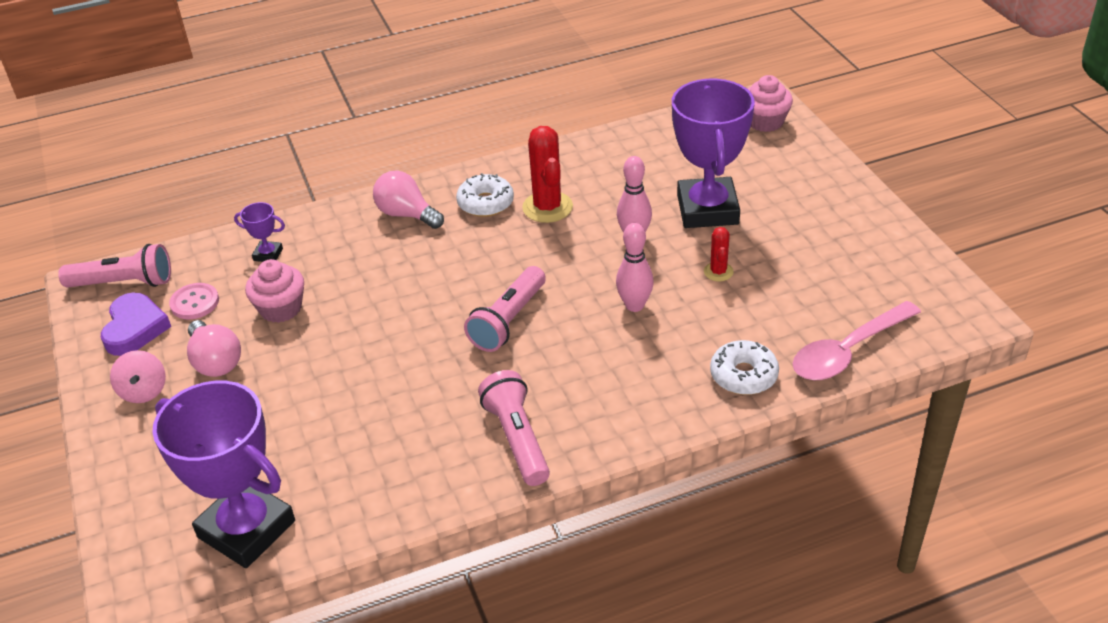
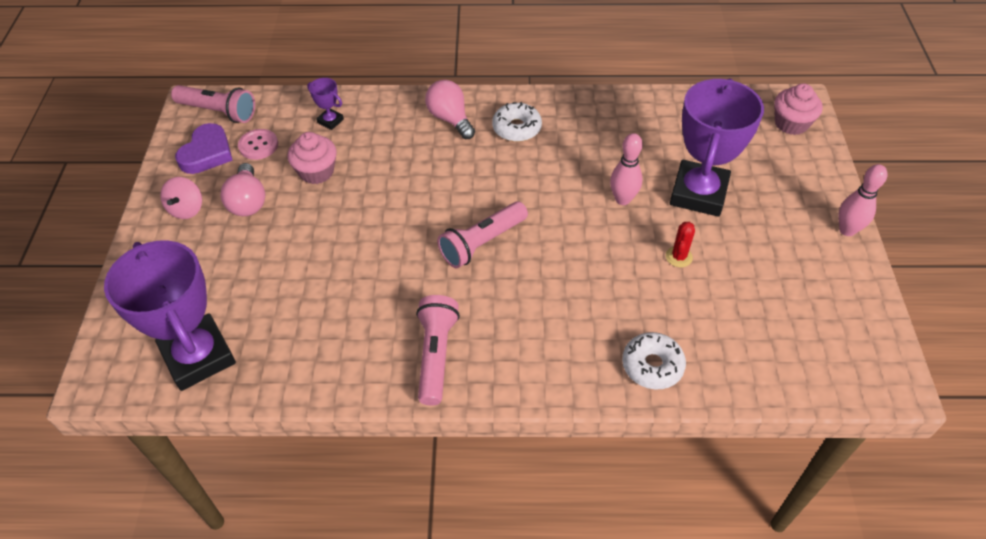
camera: 20 degrees right, 10 degrees up
red cactus [522,126,573,223] -> none
pink bowling pin [616,223,654,312] -> pink bowling pin moved to [839,164,887,236]
pink spoon [793,301,921,380] -> none

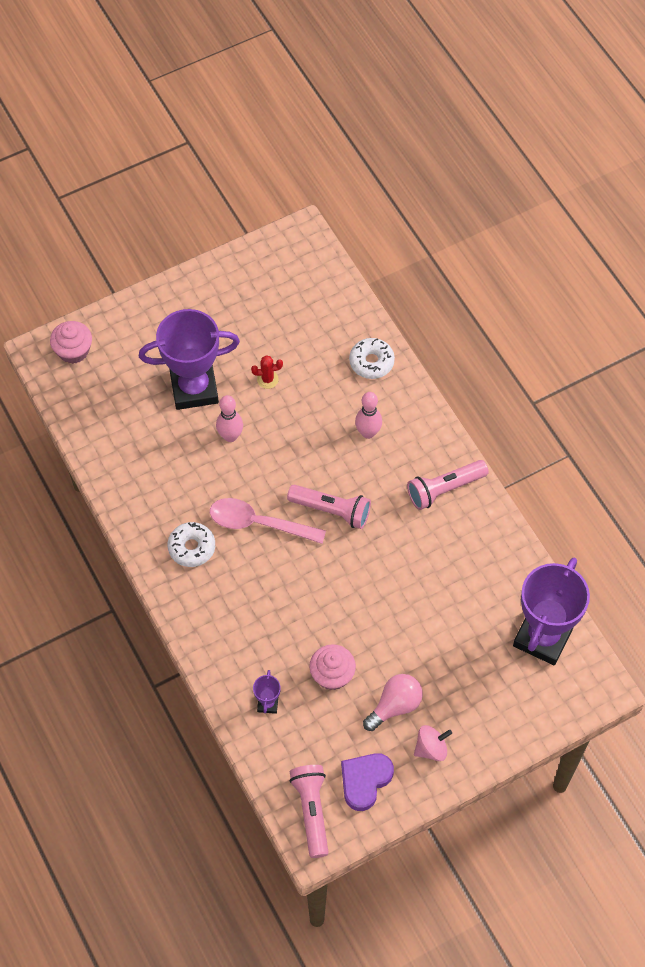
camera: 120 degrees left, 10 degrees up
purple heart [175,123,233,174] -> purple heart turned 45 degrees counterclockwise [341,753,394,811]
pink button [238,129,278,160] -> none
pink light bulb [425,80,475,139] -> none
pink bowling pin [839,164,887,236] -> pink bowling pin moved to [355,392,382,439]
none -> pink spoon [210,498,326,544]

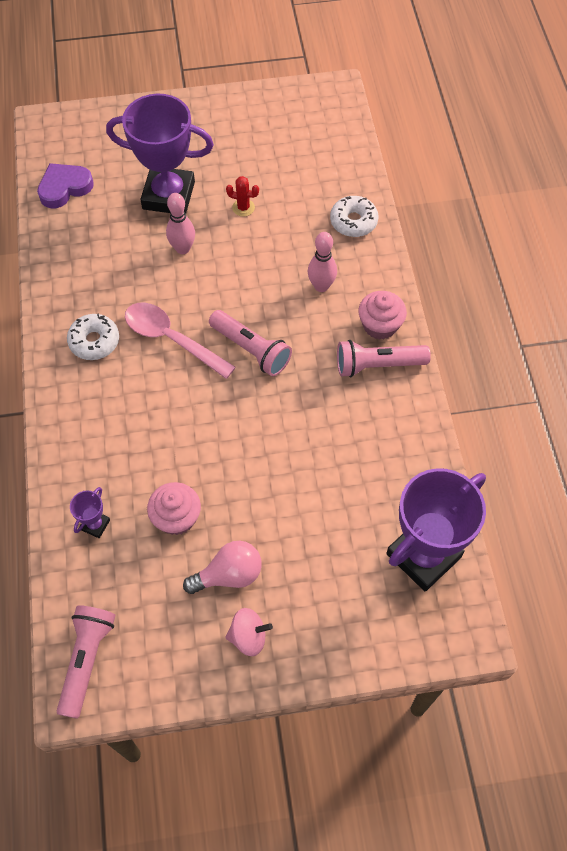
camera: 20 degrees right, 0 degrees up
pink cupcake [50,321,92,364] -> pink cupcake moved to [358,291,407,340]
purple heart [341,753,394,811] -> purple heart moved to [37,163,94,208]

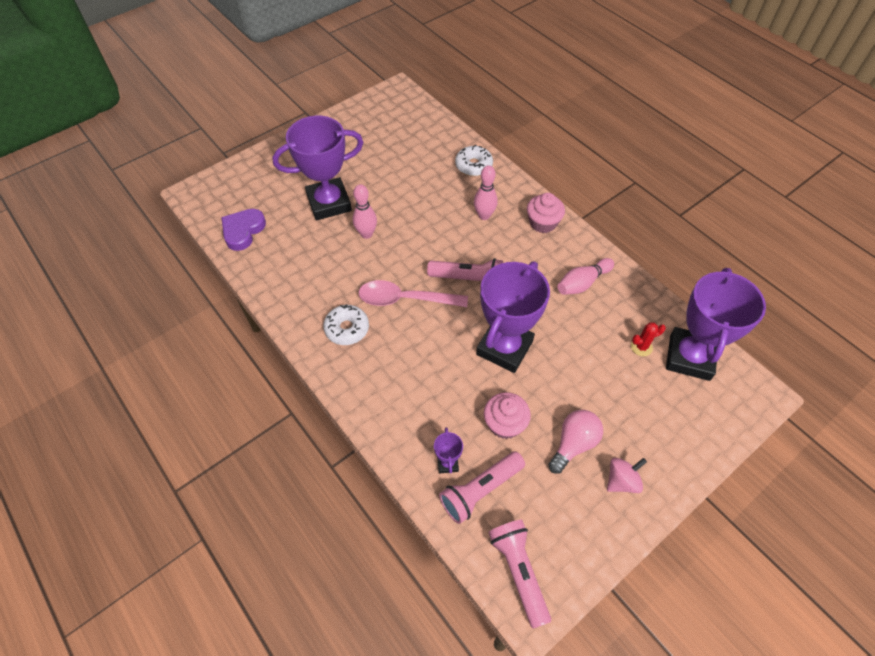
camera: 30 degrees left, 5 degrees down
red cactus [226,176,259,217] -> red cactus moved to [631,322,666,356]
pink flashlight [337,340,431,377] -> pink flashlight moved to [439,451,525,524]
none -> purple trophy [476,261,550,373]
none -> pink bowling pin [557,258,614,295]

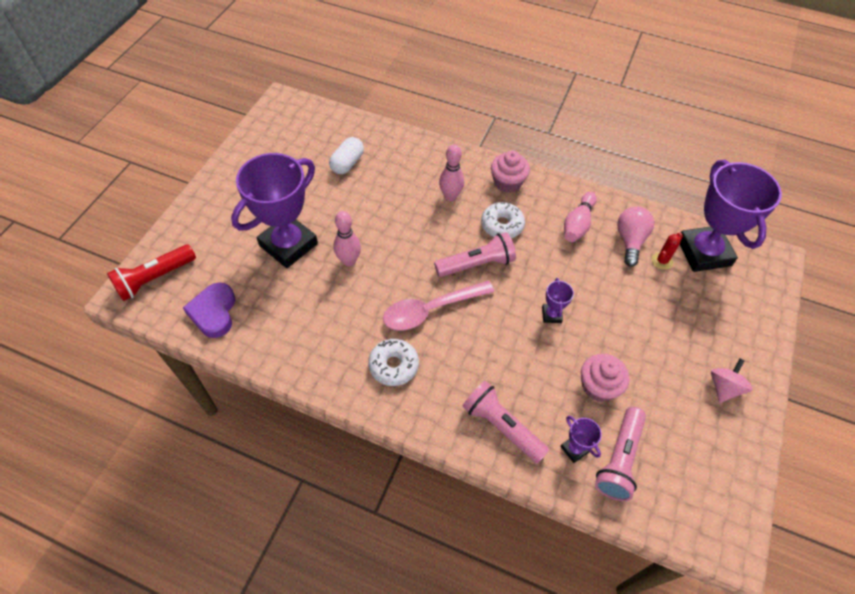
camera: 30 degrees left, 0 degrees up
white donut [455,145,493,176] -> white donut moved to [481,202,525,238]
purple trophy [476,261,550,373] -> purple trophy [542,278,574,323], size x0.41
pink flashlight [488,520,551,628] -> pink flashlight moved to [462,381,549,464]
pink light bulb [548,410,603,474] -> pink light bulb moved to [617,206,654,267]
none -> red flashlight [107,245,196,301]
none -> white capsule [329,137,364,174]

